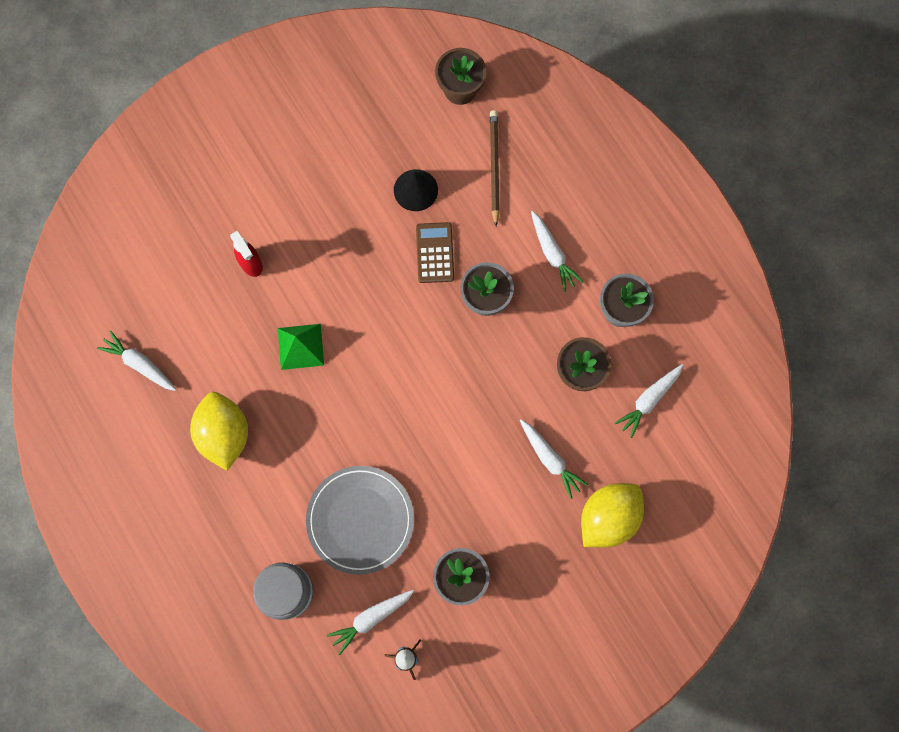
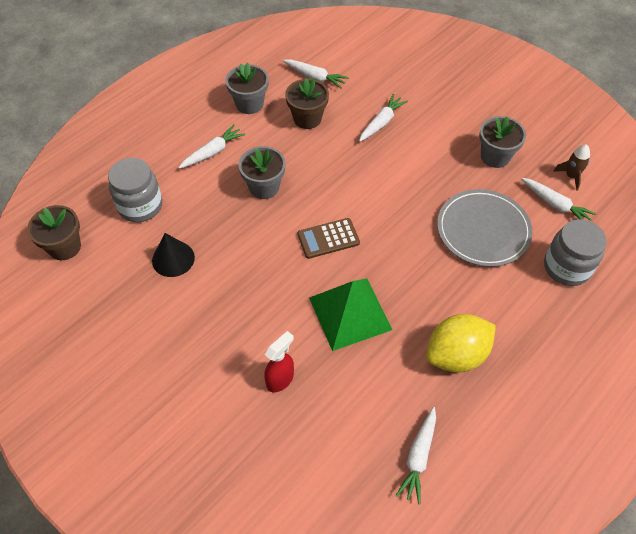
camera: 105 degrees left, 20 degrees down
green pyramid [278,324,324,370] -> green pyramid [309,278,392,351], size x1.53
brown calculator [416,222,454,283] -> brown calculator moved to [297,218,360,259]
brown pencil [490,110,500,226] -> grey jar [108,158,162,222]
yellow lemon [581,483,644,547] -> none

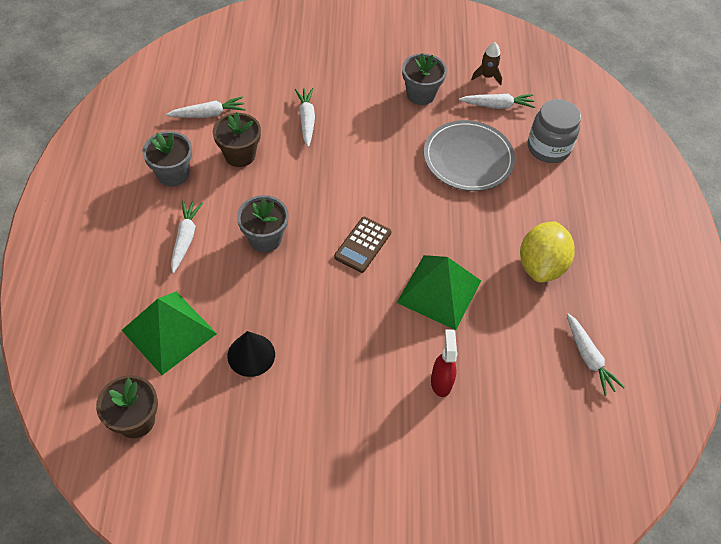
camera: 45 degrees left, 0 degrees up
grey jar [108,158,162,222] -> green pyramid [122,291,217,375]

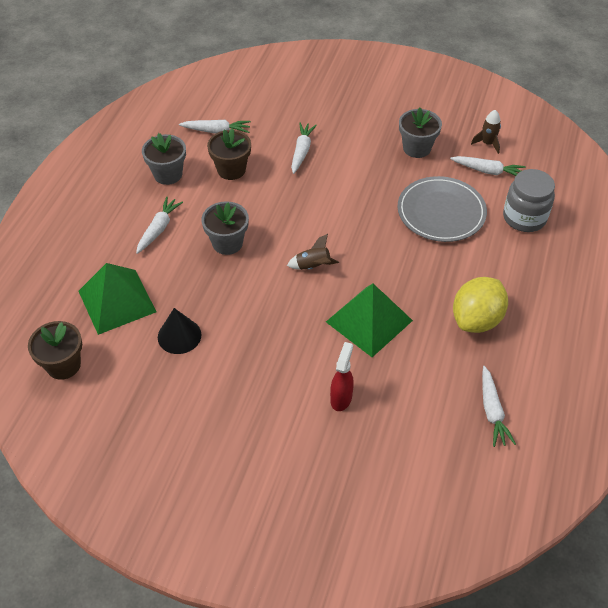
camera: 20 degrees right, 5 degrees down
brown calculator [334,217,391,273] -> brown rocket [287,234,339,270]

